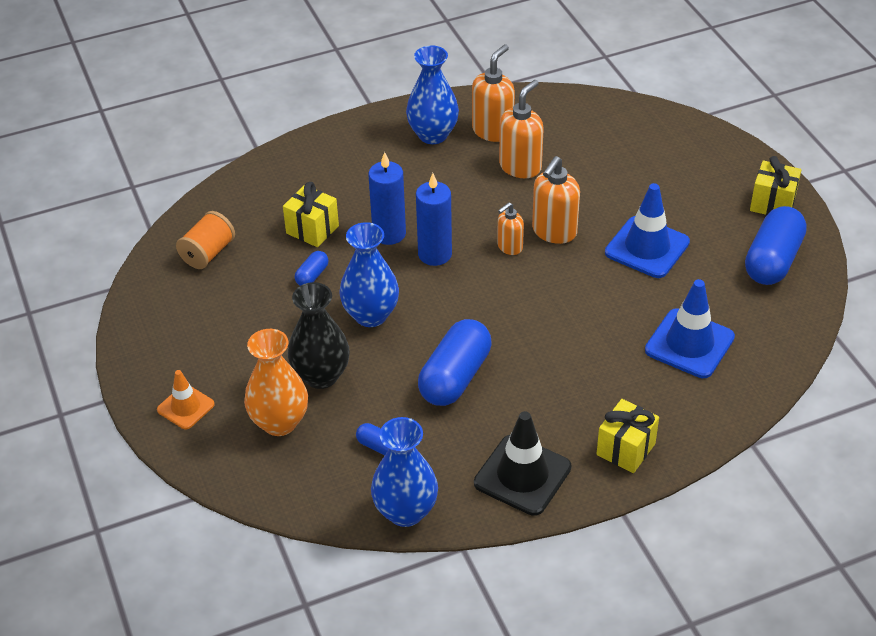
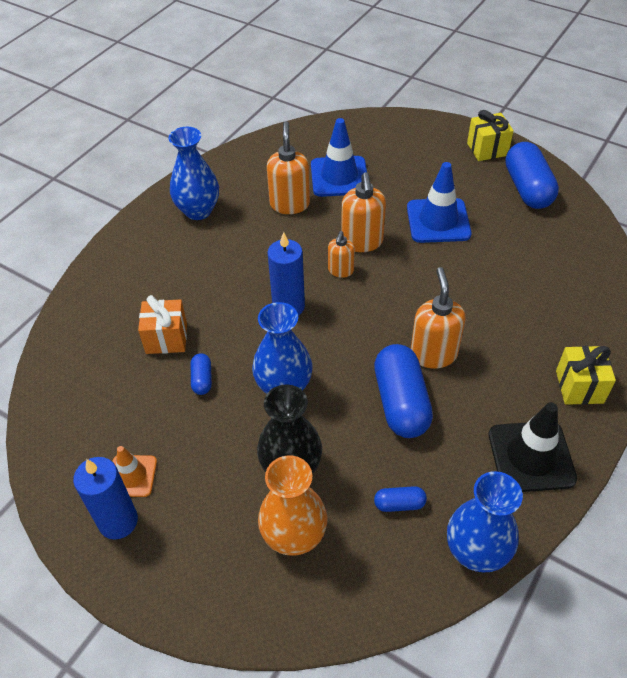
camera: 35 degrees left, 5 degrees up
orange traffic cone [157,370,215,429] -> orange traffic cone moved to [112,446,157,497]
orange spool [176,211,235,269] -> none
yellow gift [283,182,339,247] -> orange gift [138,295,187,354]
blue candle [368,152,406,245] -> blue candle moved to [73,457,138,539]
orange soap dispenser [472,44,515,142] -> orange soap dispenser moved to [411,267,466,369]
blue traffic cone [645,279,735,378] -> blue traffic cone moved to [311,118,367,197]

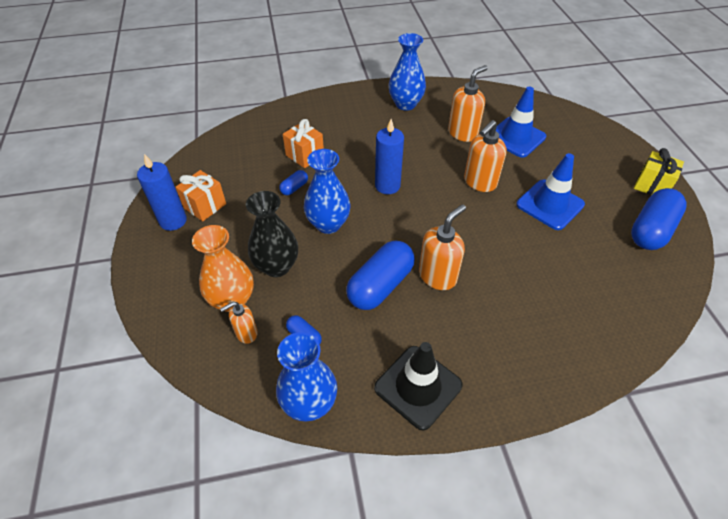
camera: 45 degrees right, 0 degrees up
orange traffic cone [112,446,157,497] -> orange gift [176,170,226,221]
orange soap dispenser [328,231,355,278] -> orange soap dispenser moved to [220,302,258,344]
yellow gift [556,346,616,405] -> none

